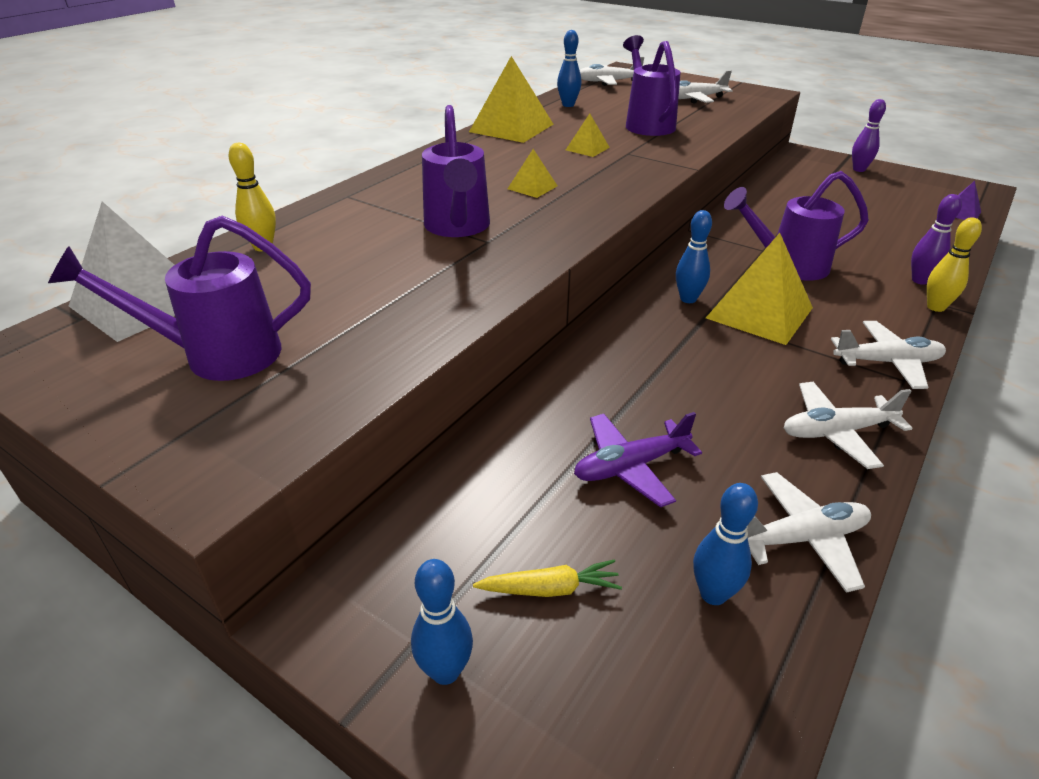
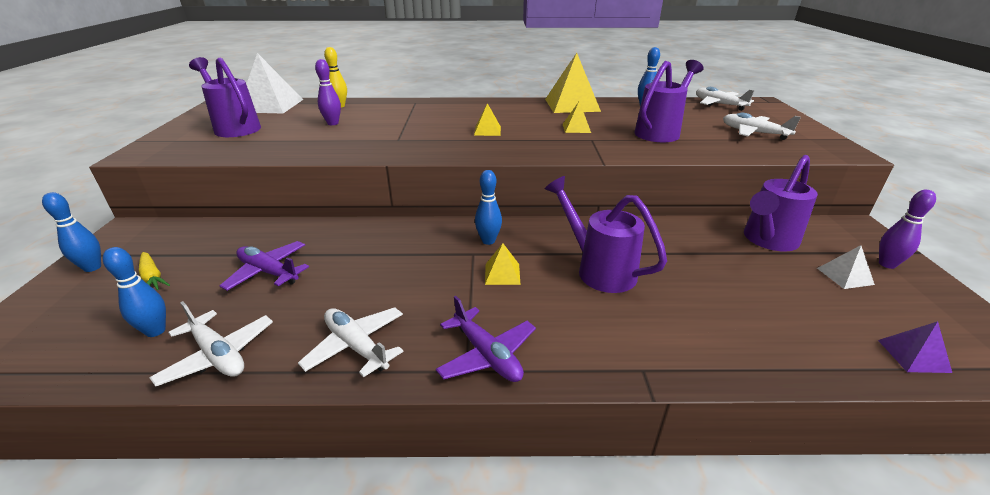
camera: 55 degrees right, 5 degrees down
purple watering can [422,105,490,237] -> purple watering can moved to [744,155,818,251]
yellow pyramid [706,233,813,345] -> yellow pyramid [485,243,520,285], size x0.49
white plane [831,321,946,389] -> purple plane [436,296,536,382]
purple bowling pin [911,194,962,285] -> purple bowling pin moved to [315,59,341,125]
yellow bowling pin [927,217,982,312] -> none
none -> white pyramid [817,245,875,289]

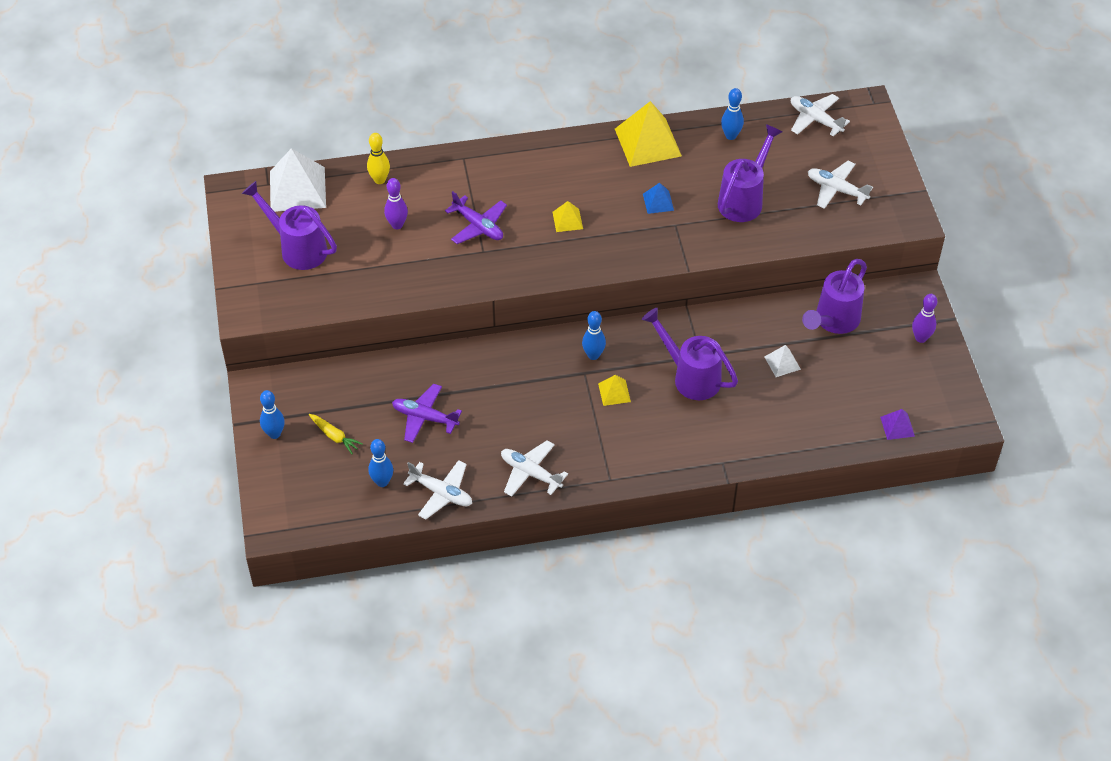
camera: 10 degrees left, 20 degrees up
purple plane [436,296,536,382] -> purple plane moved to [445,191,507,244]
yellow pyramid [563,101,591,133] -> blue pyramid [643,183,674,214]
white pyramid [817,245,875,289] -> white pyramid moved to [765,345,801,377]

